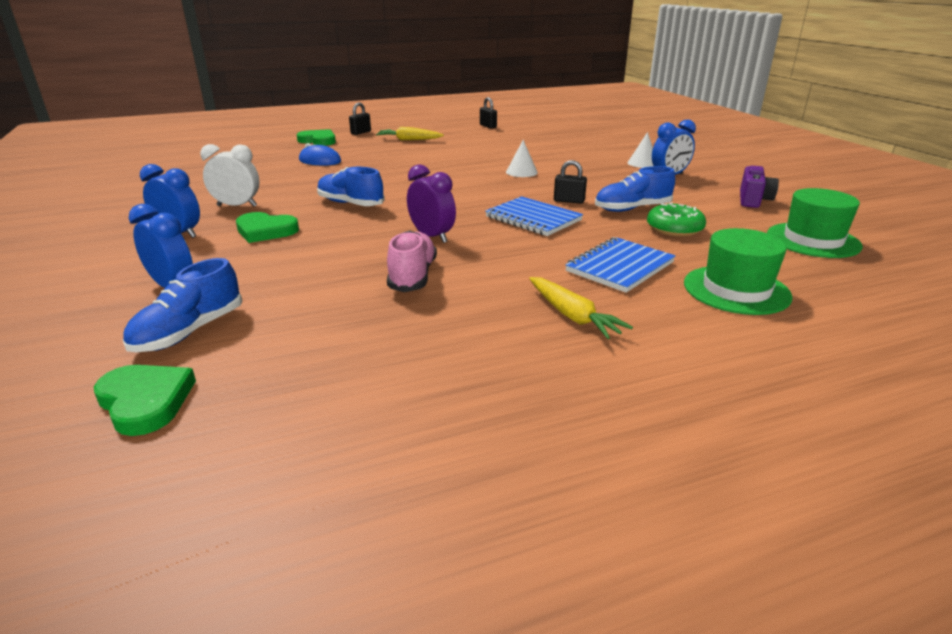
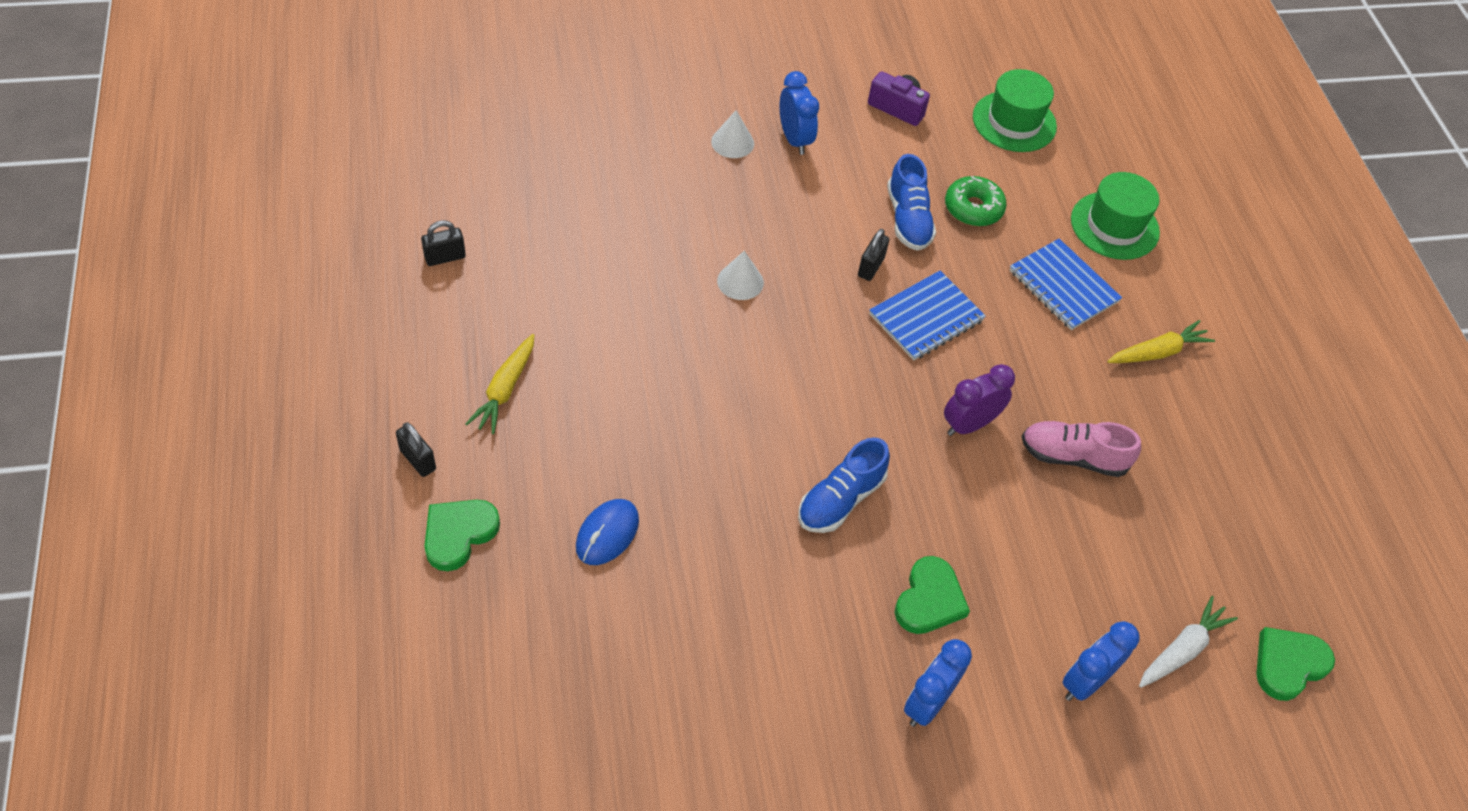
camera: 85 degrees left, 25 degrees up
blue shoe [123,258,242,352] -> white carrot [1139,596,1238,688]
white clock [200,144,260,207] -> none

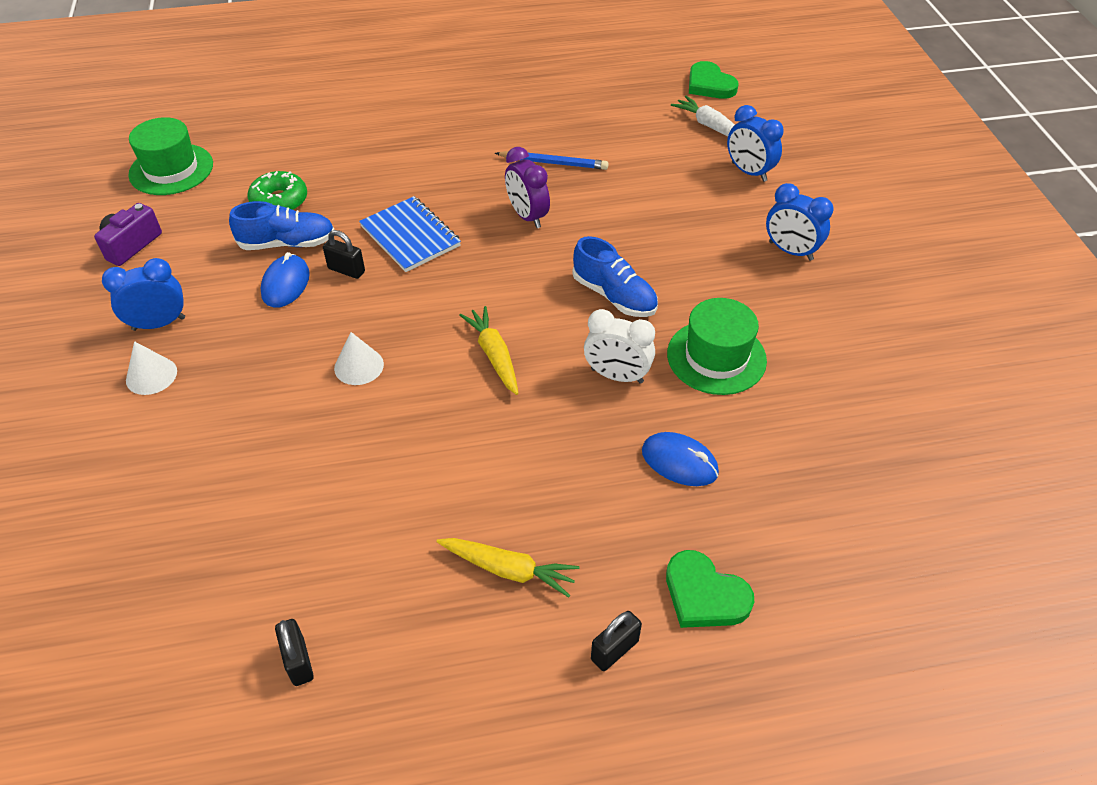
camera: 85 degrees left, 5 degrees down
green heart [895,556,970,634] -> none
blue notebook [1010,239,1122,330] -> none
pink shoe [1022,421,1141,477] -> blue pencil [495,151,609,170]
green hat [1071,172,1160,260] -> green hat moved to [667,298,767,395]
yellow carrot [1107,320,1215,363] -> yellow carrot moved to [459,306,519,395]
none -> blue mouse [261,252,310,308]
none -> white clock [584,309,655,384]

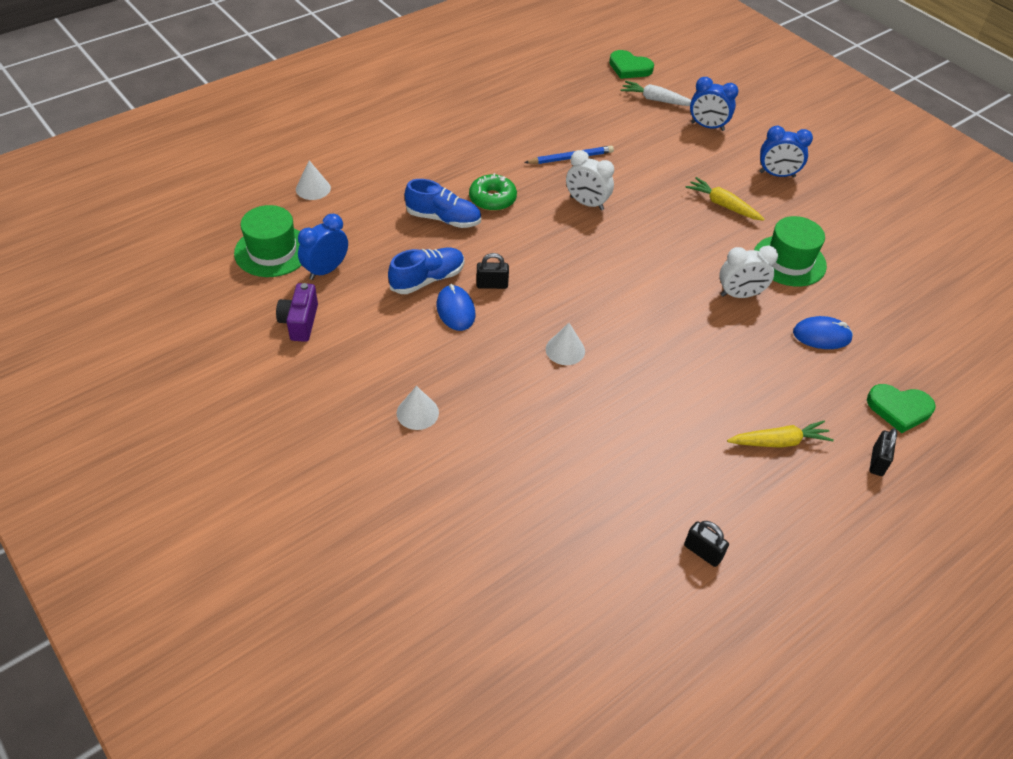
camera: 30 degrees left, 0 degrees up
blue clock [102,258,185,331] -> blue clock moved to [298,214,348,280]
green donut [247,171,307,210] -> green donut moved to [469,173,517,211]
blue notebook [359,196,461,272] -> none
yellow carrot [459,306,519,395] -> yellow carrot moved to [686,177,765,221]
purple clock [505,147,550,228] -> white clock [566,150,614,210]
blue shoe [572,236,658,317] -> blue shoe moved to [405,179,481,228]
none -> white cone [296,160,331,200]

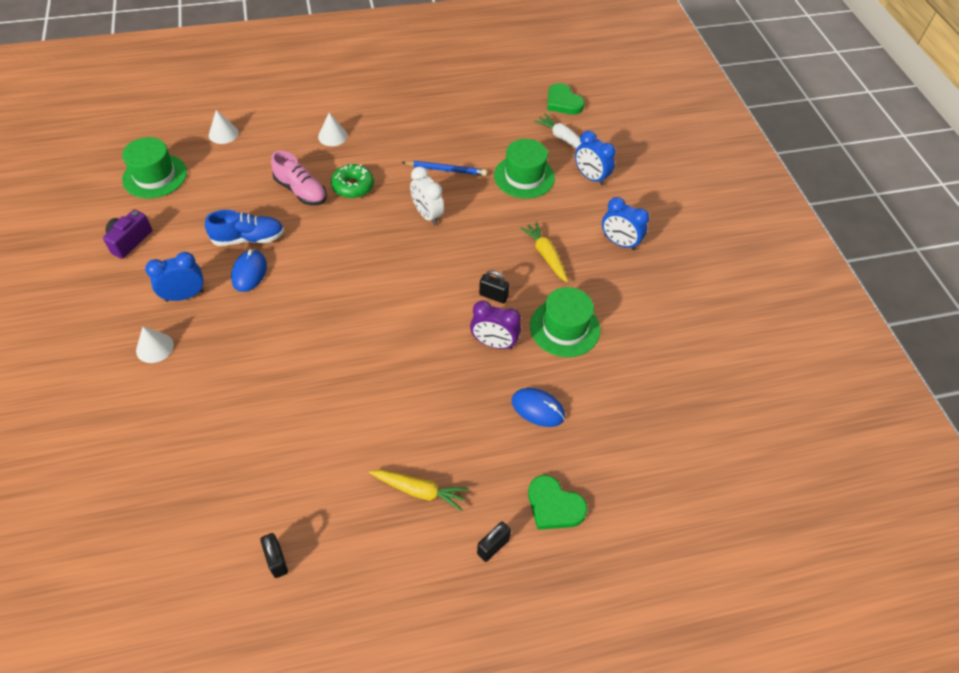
camera: 25 degrees right, 5 degrees up
blue clock [298,214,348,280] -> blue clock moved to [145,252,204,302]
blue shoe [405,179,481,228] -> pink shoe [271,150,327,205]
black padlock [476,253,509,289] -> black padlock moved to [479,270,510,304]
white cone [546,323,585,365] -> white cone moved to [318,113,348,146]
white clock [719,246,778,298] -> purple clock [470,301,521,349]
none -> green hat [494,139,555,199]

